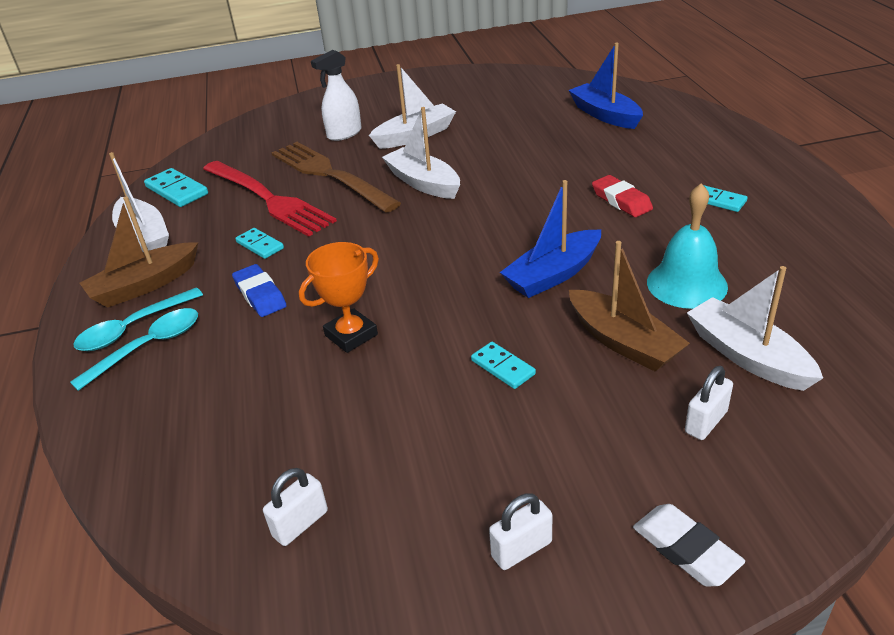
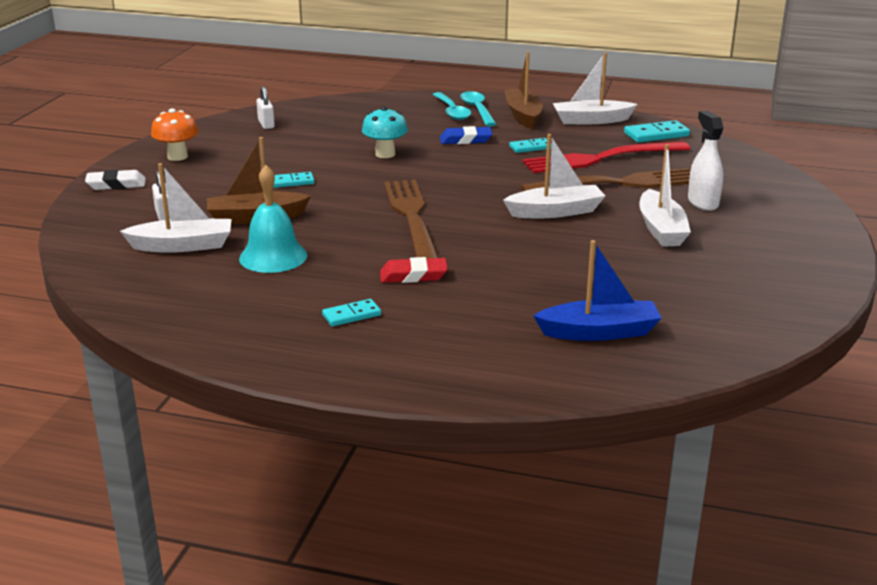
camera: 115 degrees right, 10 degrees down
orange trophy [299,242,379,353] -> turquoise mushroom [362,106,408,158]
white padlock [489,493,552,570] -> orange mushroom [151,108,198,161]
blue boat [500,180,601,298] -> none
none -> brown fork [384,180,438,258]

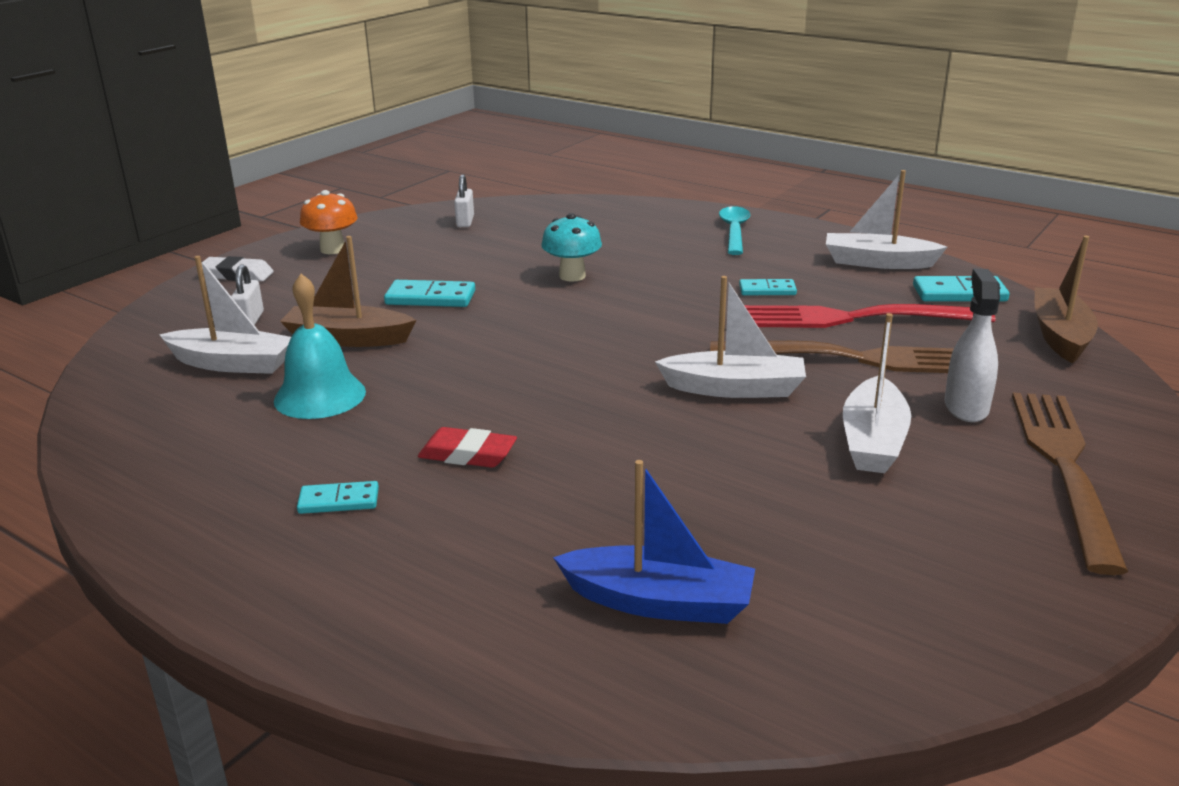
camera: 20 degrees right, 0 degrees up
turquoise domino [273,172,314,188] -> turquoise domino [384,280,475,307], size x1.54
brown fork [384,180,438,258] -> brown fork moved to [1012,393,1128,575]
turquoise spoon [432,92,471,120] -> none
blue eraser [440,126,493,144] -> none
brown boat [505,51,543,129] -> brown boat moved to [1034,236,1098,363]

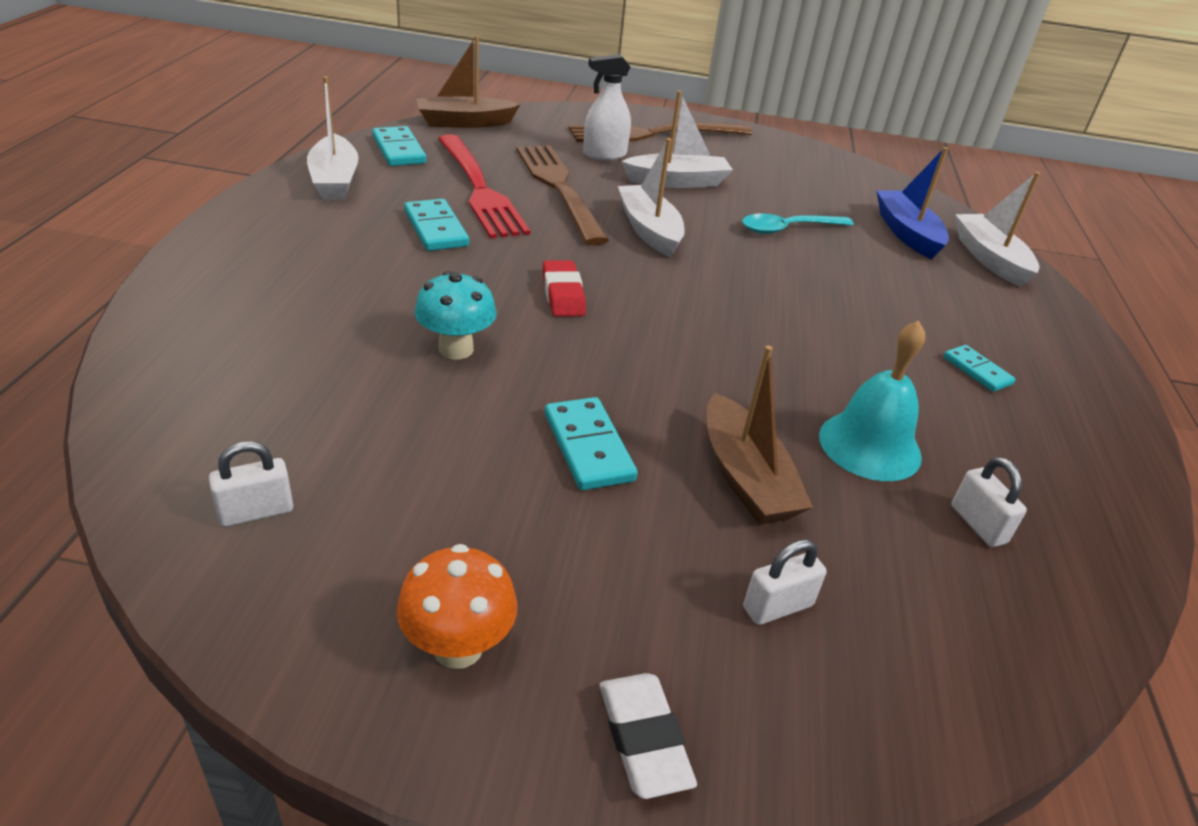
camera: 120 degrees left, 10 degrees up
white boat [159,256,291,374] -> white boat moved to [955,172,1040,287]
red eraser [418,427,517,468] -> red eraser moved to [543,260,586,317]
turquoise spoon [719,206,751,255] -> turquoise spoon moved to [742,213,854,234]
turquoise domino [739,279,797,295] -> turquoise domino [404,199,469,251], size x1.54
none -> white padlock [952,457,1027,547]

